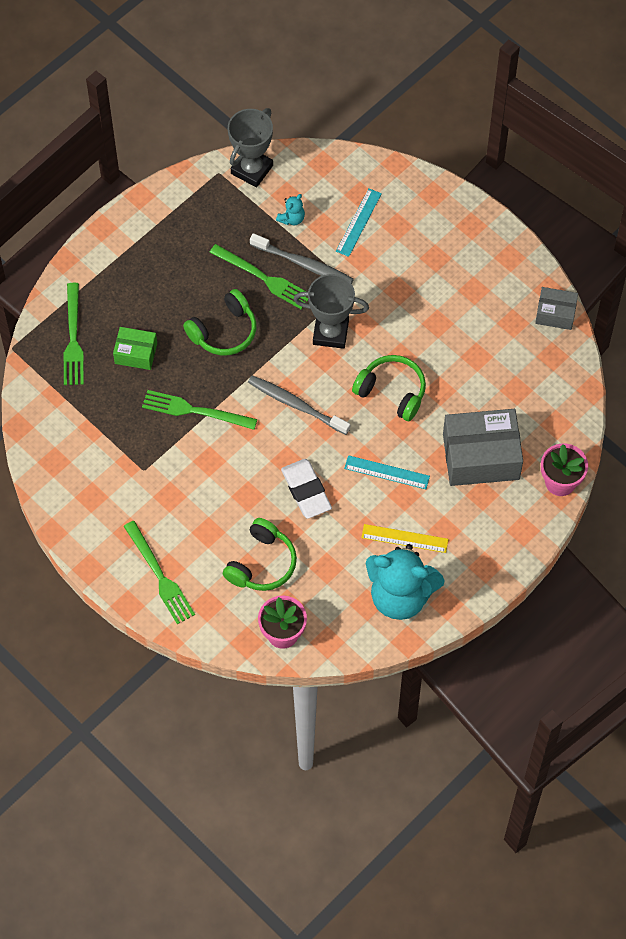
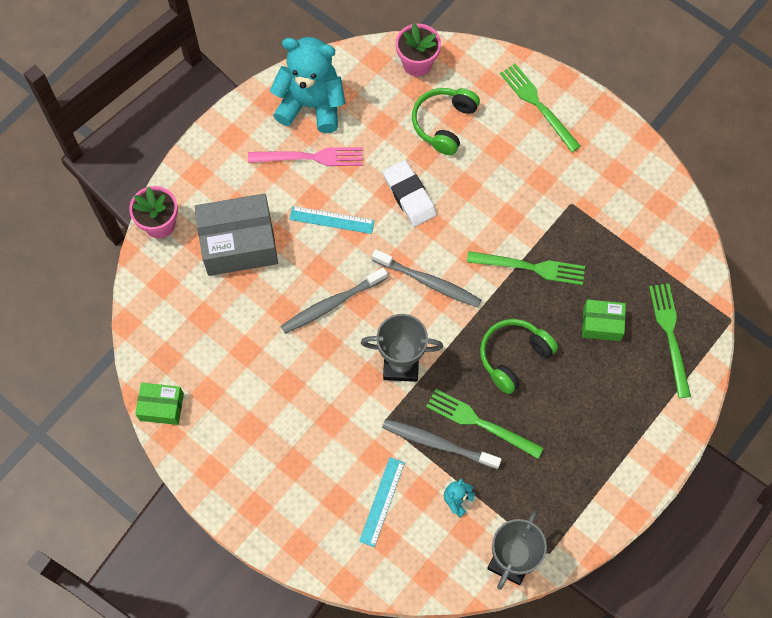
camera: 175 degrees right, 5 degrees up
green headphones [352,355,426,421] -> grey toothbrush [281,267,387,334]
yellow ruler [361,524,449,553] -> pink fork [248,147,362,166]
grey box [535,287,578,330] -> green box [135,383,184,425]

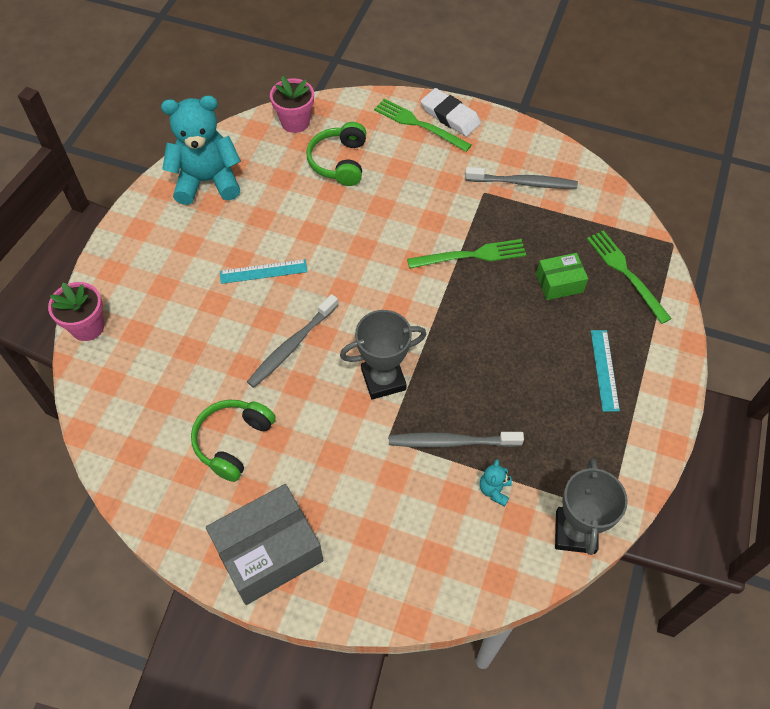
camera: 20 degrees left, 10 degrees down
green box [135,383,184,425] -> none
grey box [195,194,278,276] -> grey box moved to [206,484,324,605]
pink fork [248,147,362,166] -> none
turquoise ruler [359,457,405,547] -> turquoise ruler moved to [591,330,620,412]
grey toothbrush [372,249,481,308] -> grey toothbrush moved to [465,167,578,189]
white eraser [383,160,437,227] -> white eraser moved to [421,88,481,137]
green fork [426,389,544,459] -> none
green headphones [480,319,558,394] -> green headphones moved to [191,400,276,482]

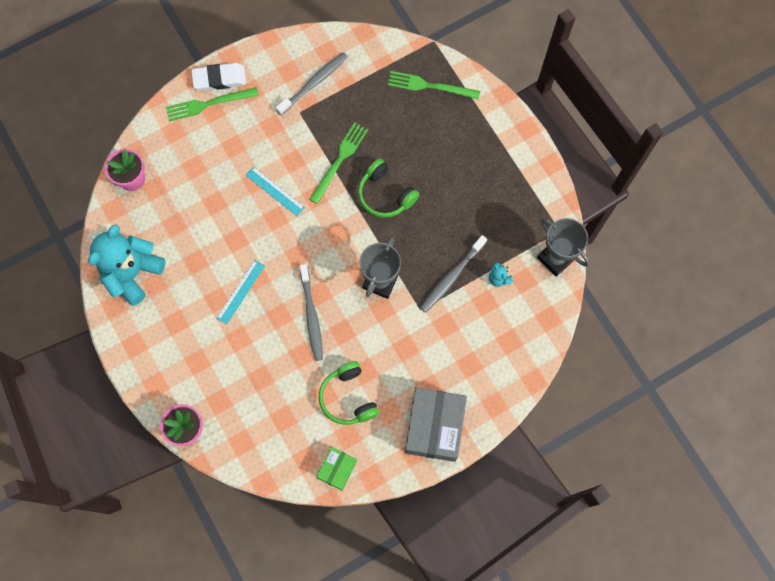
camera: 50 degrees left, 15 degrees up
green headphones [307,122,366,186] -> green headphones moved to [358,159,419,218]
green box [536,253,588,300] -> green box moved to [316,447,357,491]
turquoise ruler [591,330,620,412] -> turquoise ruler moved to [245,166,305,216]

